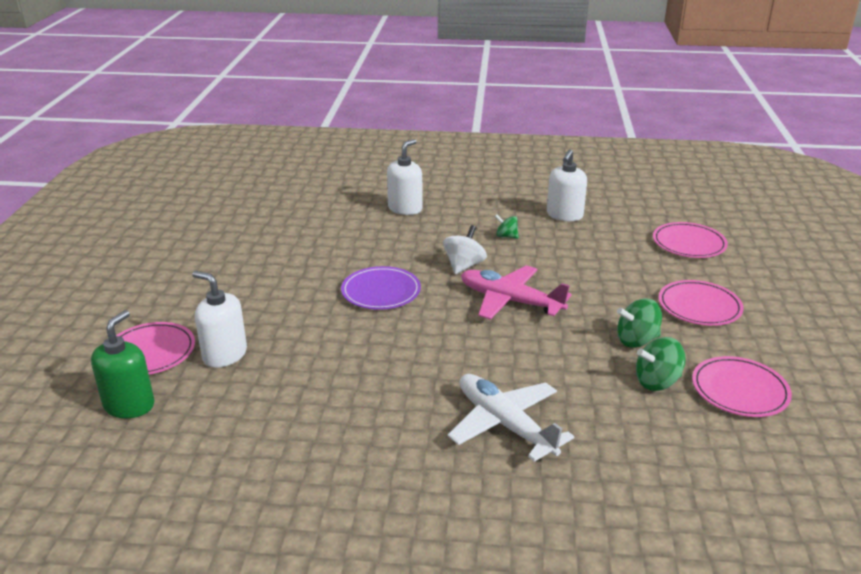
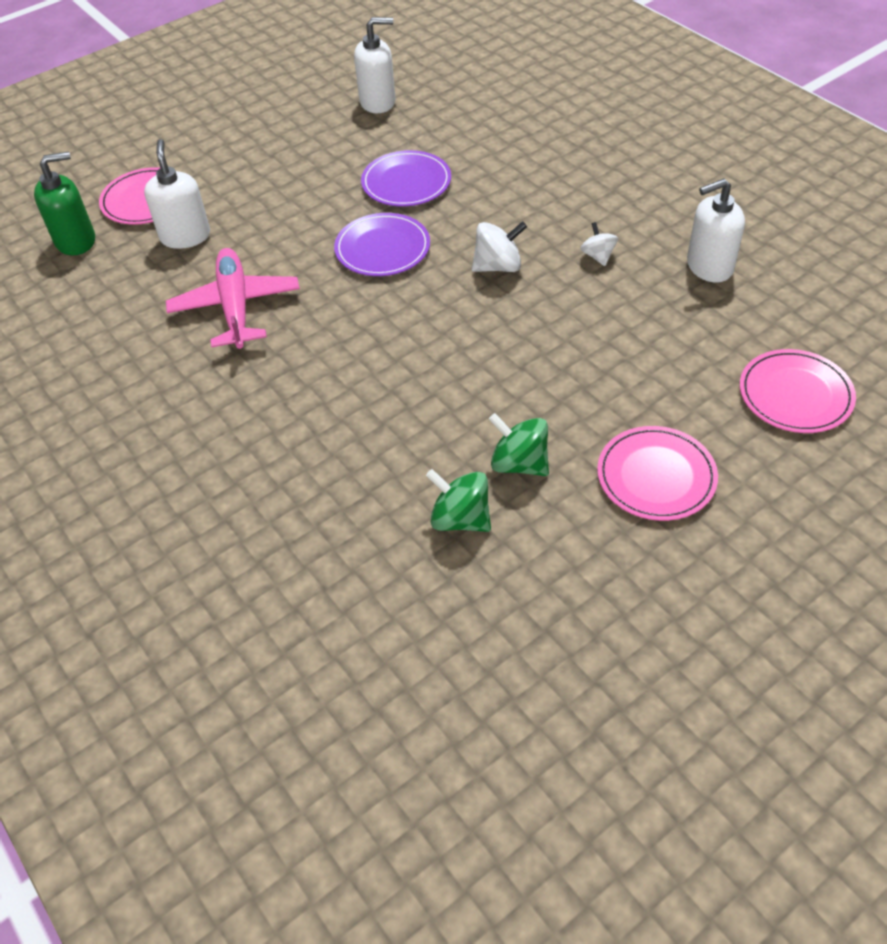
camera: 50 degrees right, 20 degrees up
white soap dispenser [387,139,423,215] -> white soap dispenser moved to [354,17,396,113]
white plane [448,374,574,462] -> none
pink plane [461,265,571,320] -> pink plane moved to [166,248,300,349]
green spinning top [495,215,519,239] -> white spinning top [580,222,618,266]
pink plate [692,356,792,417] -> none
none -> purple plate [361,150,451,207]

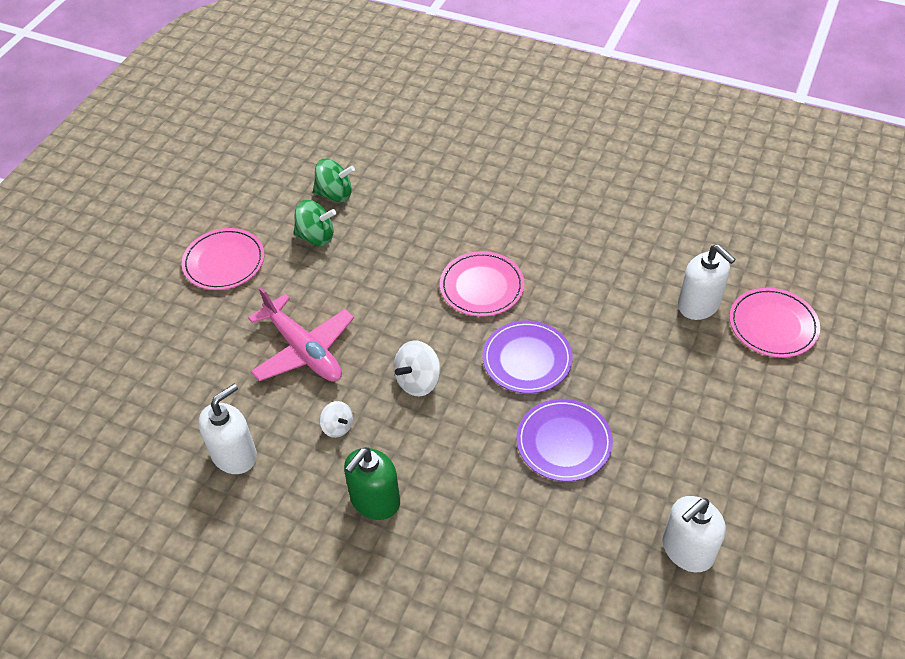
camera: 150 degrees right, 0 degrees up
green soap dispenser [34,152,95,255] -> green soap dispenser moved to [344,447,400,520]
pink plane [166,248,300,349] -> pink plane moved to [248,287,354,382]
pink plate [740,349,856,433] -> pink plate moved to [440,251,524,317]

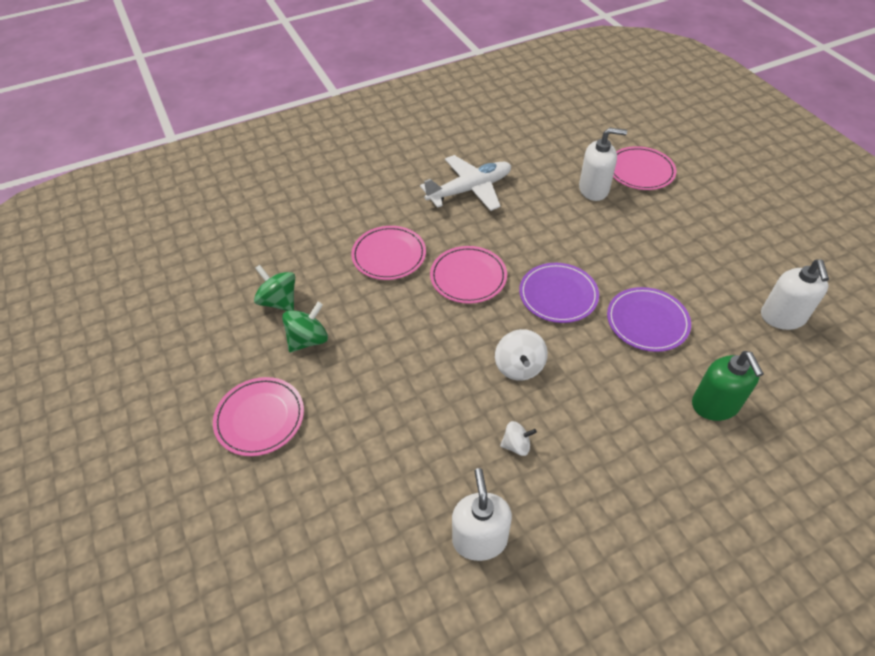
camera: 50 degrees left, 0 degrees up
pink plane [248,287,354,382] -> none
green spinning top [313,159,355,202] -> green spinning top turned 90 degrees counterclockwise [254,265,295,311]
green soap dispenser [344,447,400,520] -> green soap dispenser moved to [692,351,764,421]
none -> pink plate [351,226,426,280]
none -> white plane [420,155,511,211]

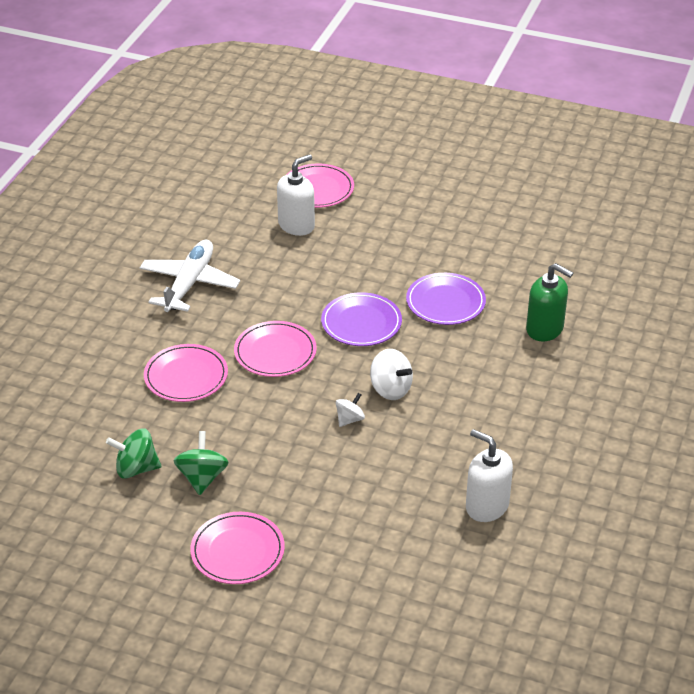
camera: 45 degrees left, 10 degrees down
white spinning top [500,421,537,456] -> white spinning top moved to [336,393,365,427]
white soap dispenser [761,260,829,330] -> none

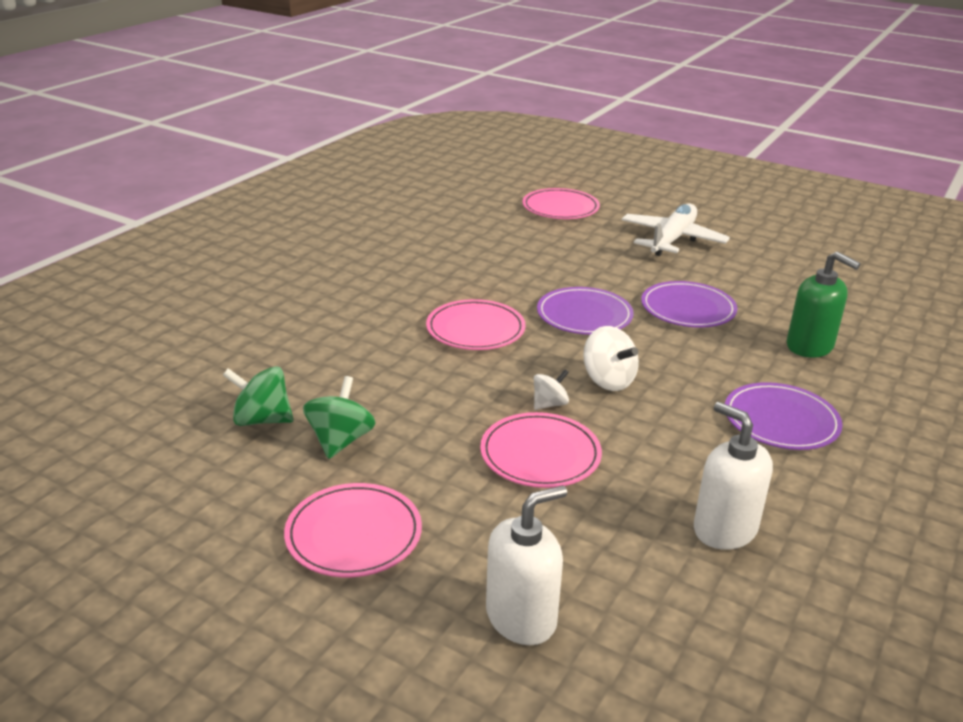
camera: 10 degrees right, 10 degrees down
white plane [140,240,240,312] -> white plane moved to [622,204,730,256]
pink plate [144,344,228,402] -> pink plate moved to [480,412,602,488]
white soap dispenser [277,154,315,236] -> white soap dispenser moved to [486,485,567,645]
none -> purple plate [725,382,843,450]

